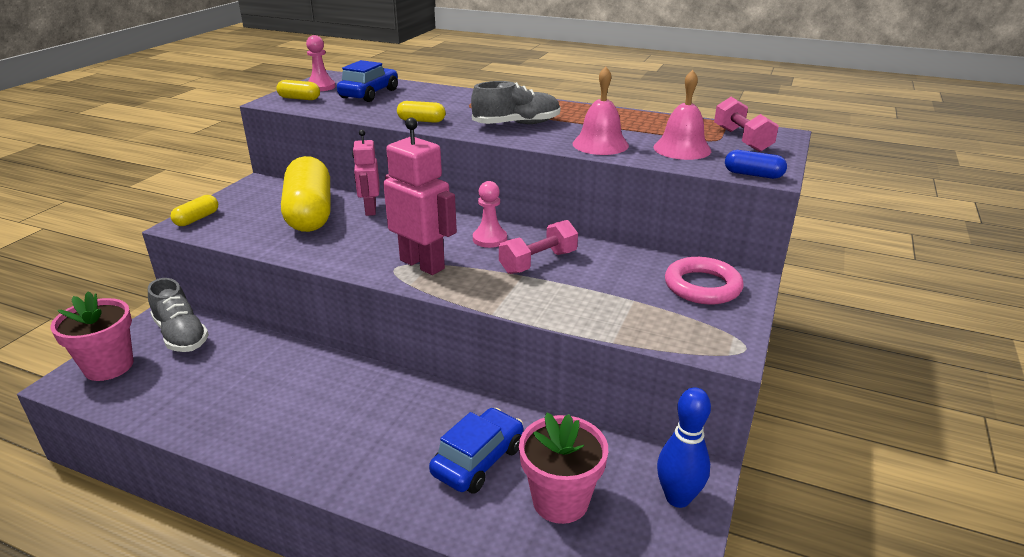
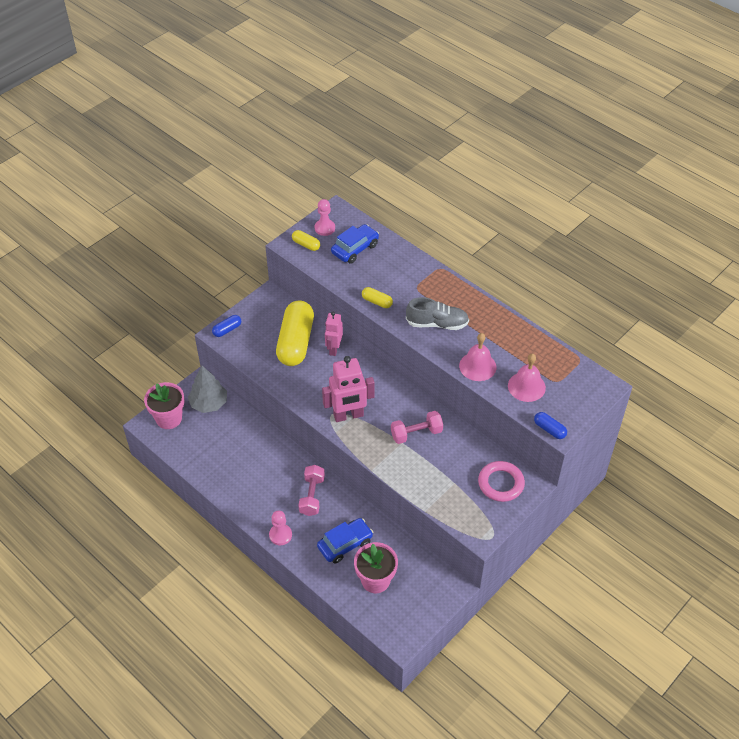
camera: 20 degrees right, 20 degrees up
grey shoe [148,278,209,352] -> grey tree [188,366,227,413]
yellow capsule [170,195,218,226] -> blue capsule [212,315,241,337]
pink robot [383,117,457,275] -> pink robot turned 105 degrees clockwise [322,356,375,422]
pink pawn [473,181,507,248] -> pink pawn moved to [269,511,292,545]
blue bowling pin [657,387,711,508] -> none
pink dumbbell [714,97,779,152] -> pink dumbbell moved to [298,465,325,516]

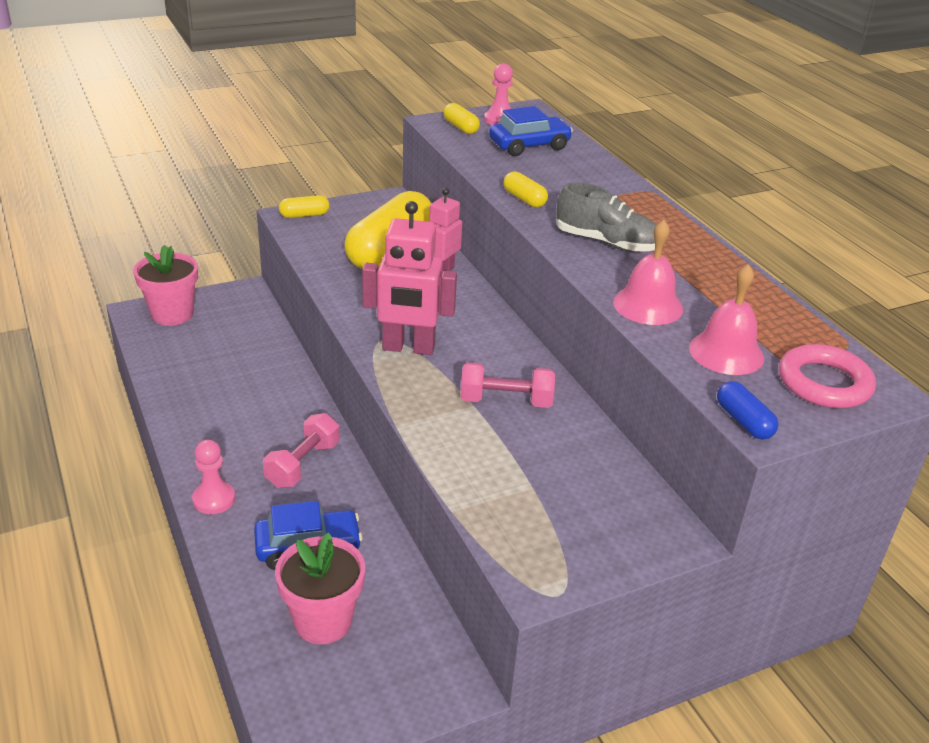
camera: 20 degrees right, 15 degrees down
grey tree [188,366,227,413] -> none
blue capsule [212,315,241,337] -> yellow capsule [279,195,330,218]
pink ring [478,461,525,502] -> pink ring moved to [779,344,876,408]

